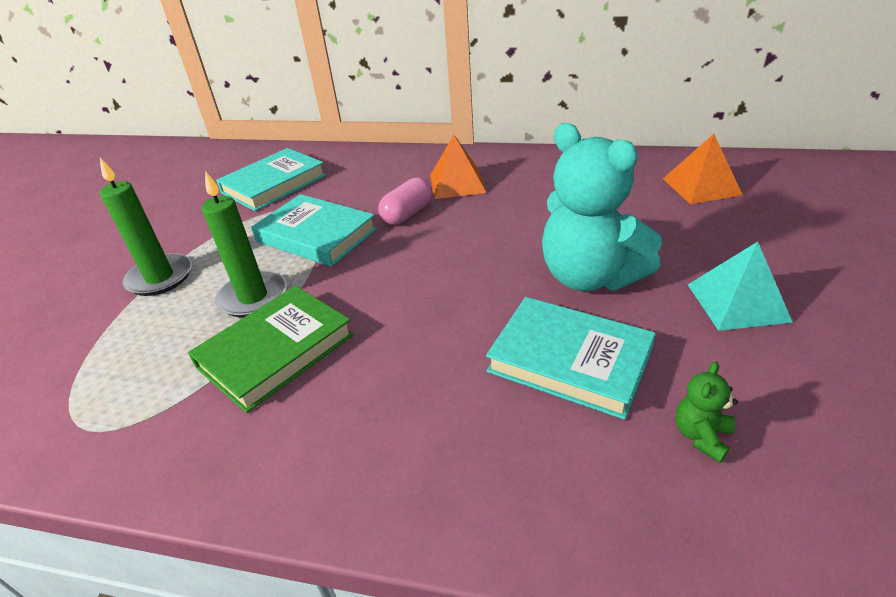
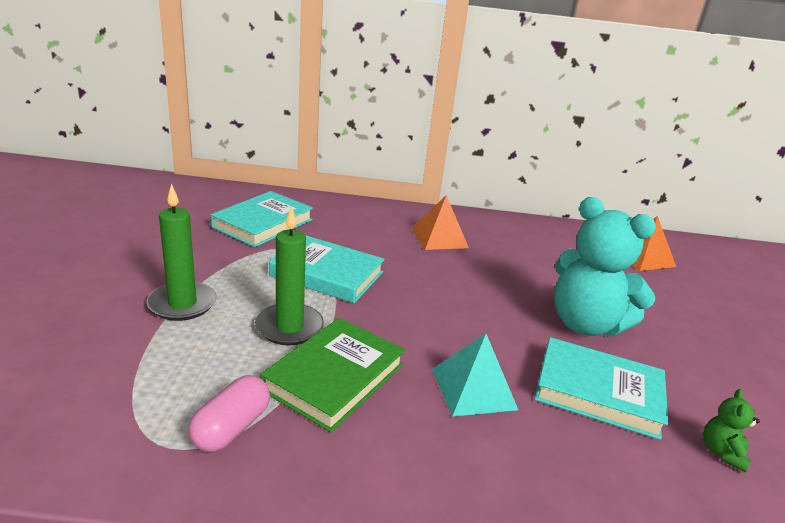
camera: 15 degrees left, 10 degrees down
pink capsule [378,177,432,225] -> pink capsule moved to [188,375,270,452]
turquoise pyramid [688,242,793,331] -> turquoise pyramid moved to [432,333,518,417]

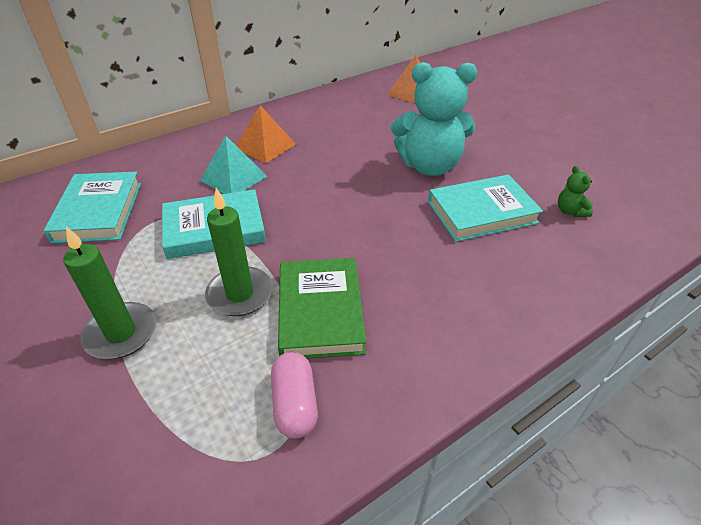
camera: 35 degrees left, 15 degrees up
turquoise pyramid [432,333,518,417] -> turquoise pyramid moved to [200,136,267,194]

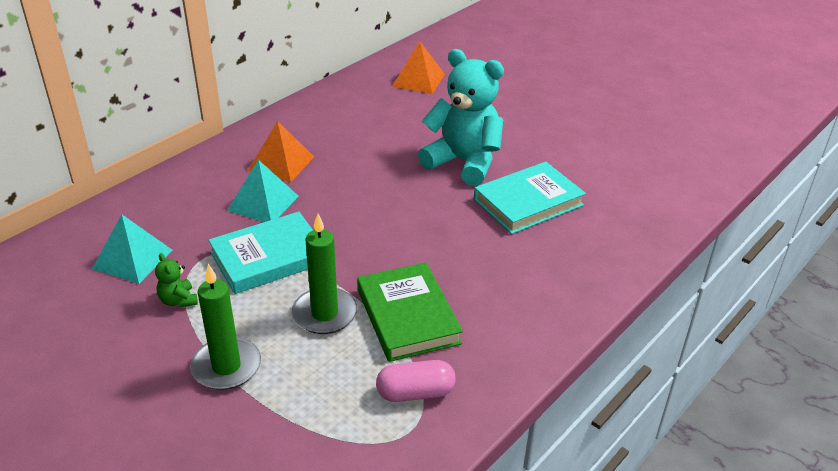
camera: 15 degrees left, 5 degrees down
turquoise book [44,172,141,243] -> turquoise pyramid [92,215,172,284]
pink capsule [271,352,318,439] -> pink capsule turned 75 degrees counterclockwise [376,360,456,402]
turquoise teddy bear [391,62,477,176] -> turquoise teddy bear turned 135 degrees counterclockwise [418,49,504,186]
green teddy bear [558,166,593,217] -> green teddy bear moved to [155,253,198,308]

